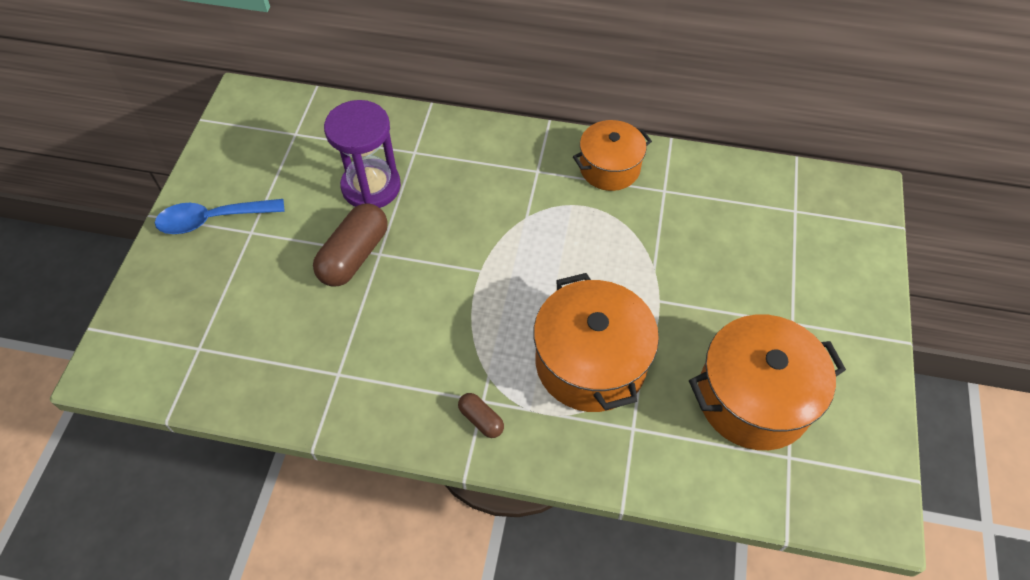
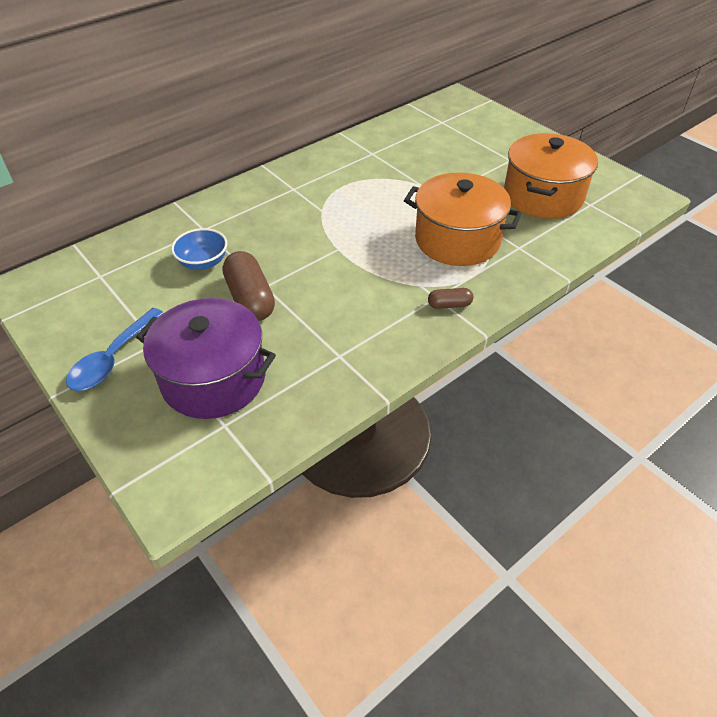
camera: 50 degrees left, 10 degrees down
purple hourglass [324,100,401,208] -> blue bowl [171,228,227,270]
orange pot [573,120,652,191] -> none
none -> purple pot [136,298,276,419]

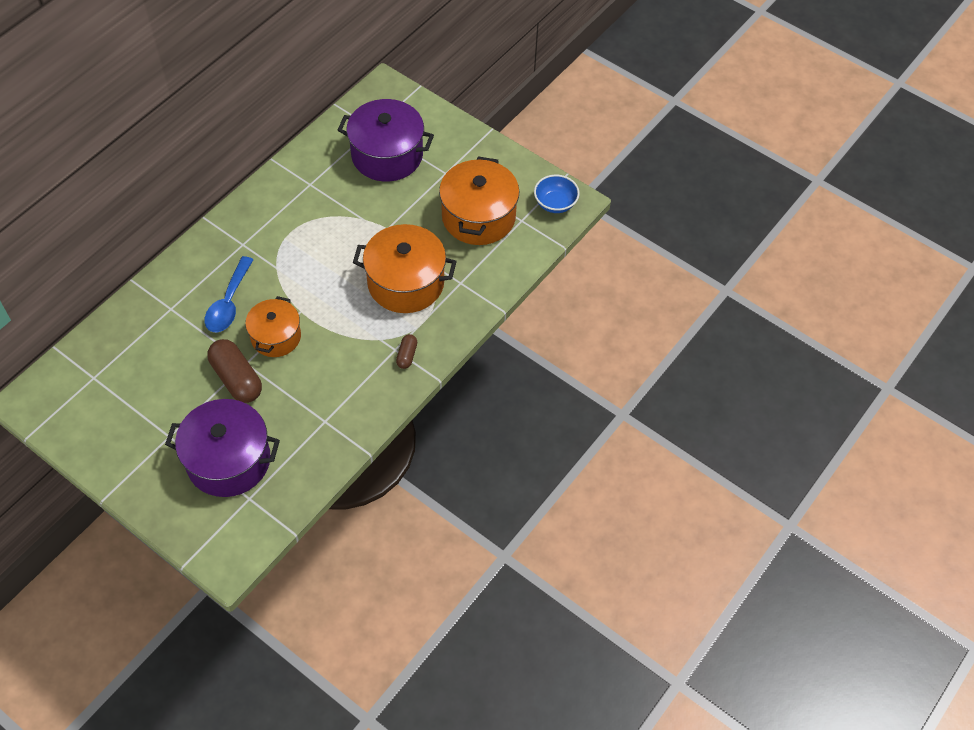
camera: 15 degrees left, 10 degrees up
blue spoon [66,308,164,391] -> blue spoon moved to [205,256,253,332]
blue bowl [171,228,227,270] -> blue bowl moved to [534,175,580,213]
brown capsule [428,288,473,309] -> brown capsule turned 60 degrees counterclockwise [396,334,417,369]
none -> orange pot [245,296,301,357]
none -> purple pot [338,99,434,182]

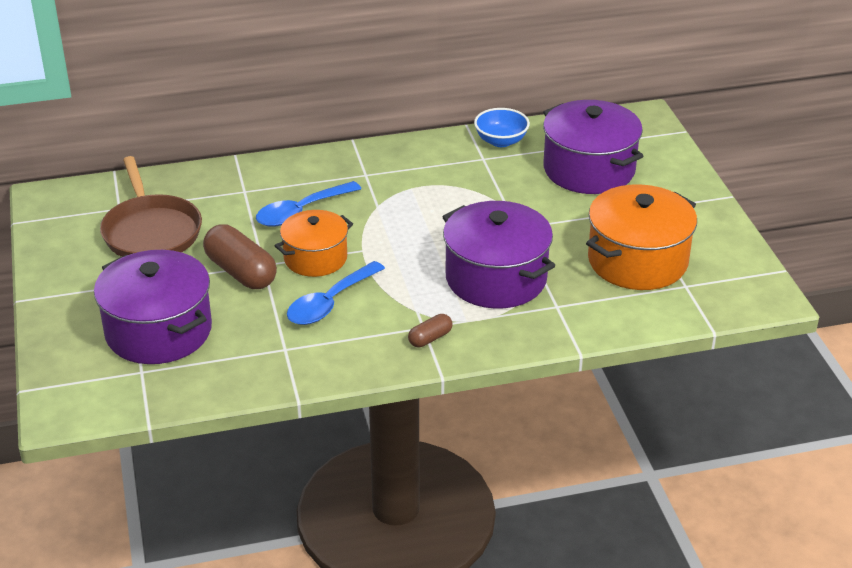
camera: 40 degrees right, 20 degrees down
brown capsule [207,339,262,403] -> brown capsule turned 45 degrees counterclockwise [203,225,277,289]
orange pot [353,224,457,313] -> purple pot [443,201,555,309]
blue bowl [534,175,580,213] -> blue bowl moved to [474,108,530,147]
none -> brown pan [100,156,202,257]
none -> blue spoon [287,261,385,325]

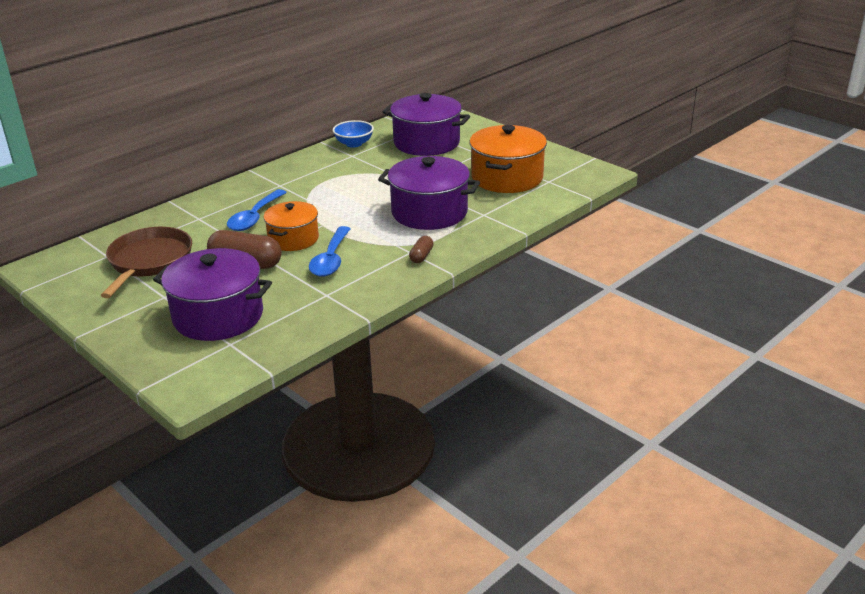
camera: 30 degrees left, 5 degrees down
brown pan [100,156,202,257] -> brown pan turned 120 degrees counterclockwise [101,227,192,298]

